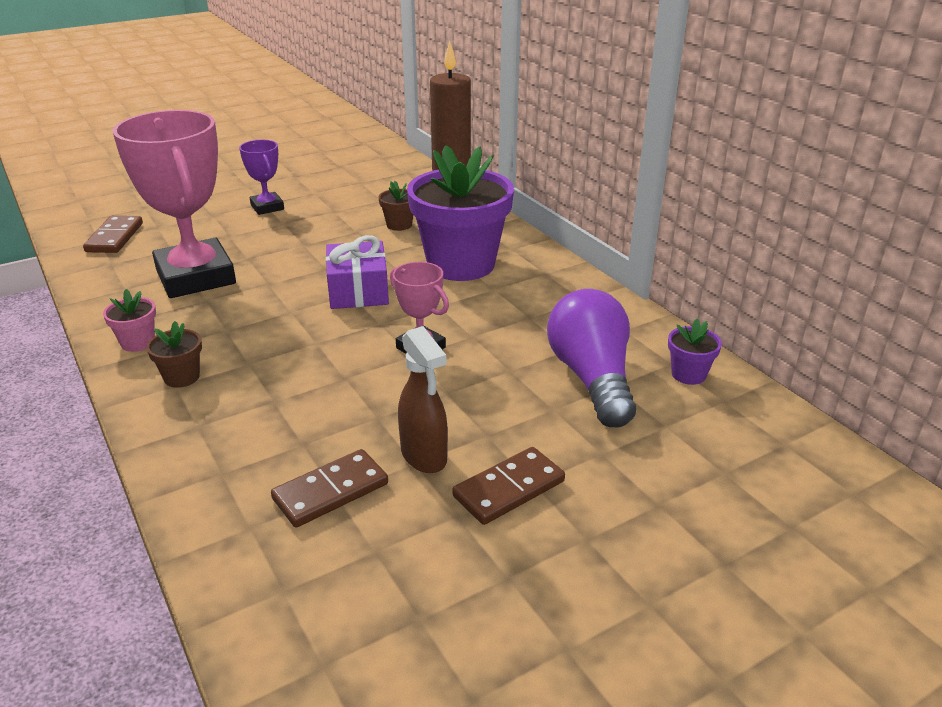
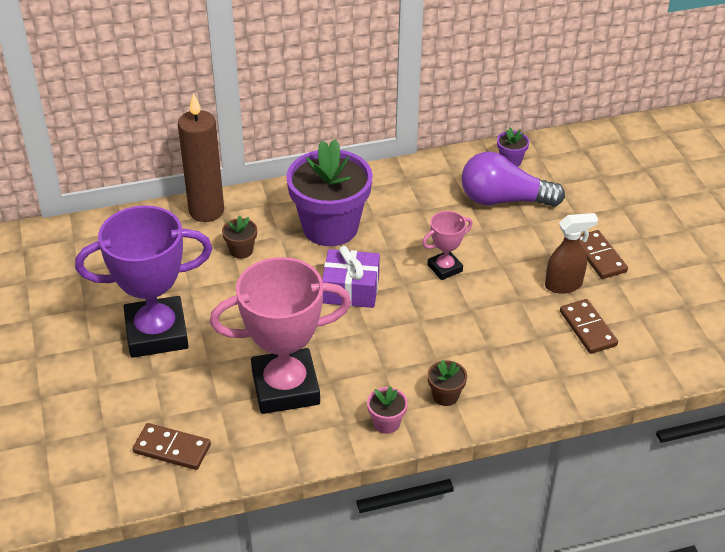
camera: 75 degrees left, 10 degrees up
purple trophy [239,140,284,215] -> purple trophy [75,205,212,358], size x2.09

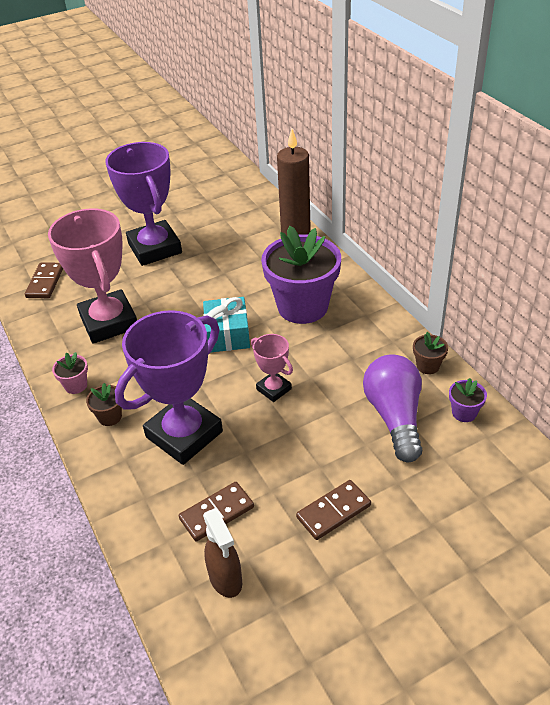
camera: 80 degrees right, 0 degrees up
brown flower pot [222,215,257,259] -> brown flower pot moved to [413,332,448,374]
purple gift [322,246,380,308] -> turquoise gift [203,297,250,353]
brown spray bottle [545,213,598,294] -> brown spray bottle moved to [203,508,242,598]
none -> purple trophy [115,310,223,465]

